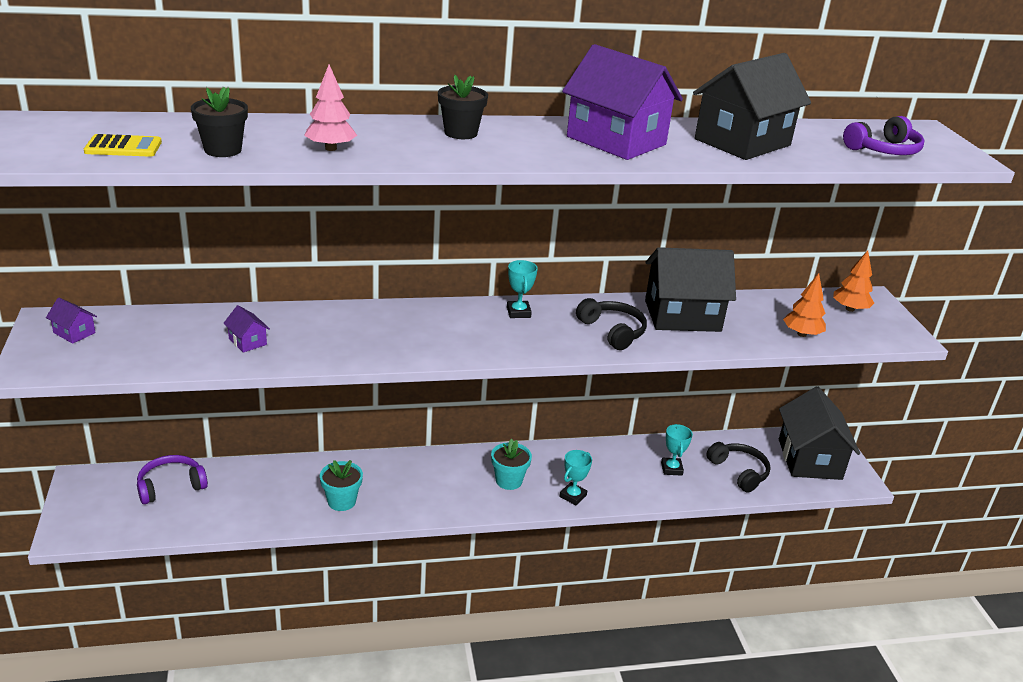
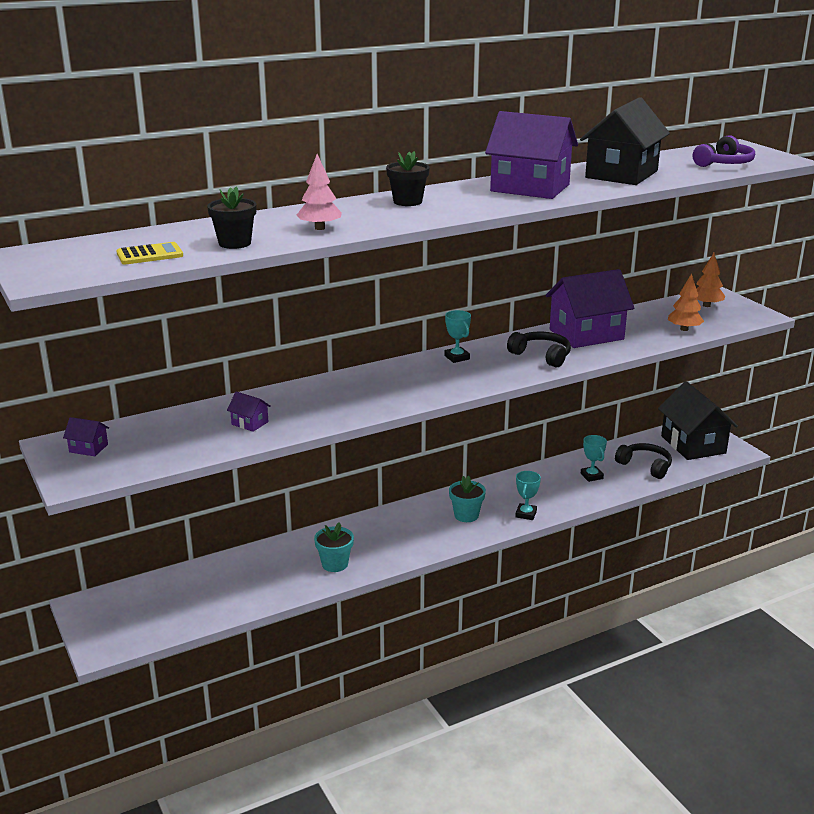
camera: 15 degrees left, 5 degrees down
purple headphones [137,455,208,504] -> none
black house [645,247,736,332] -> purple house [545,269,634,348]

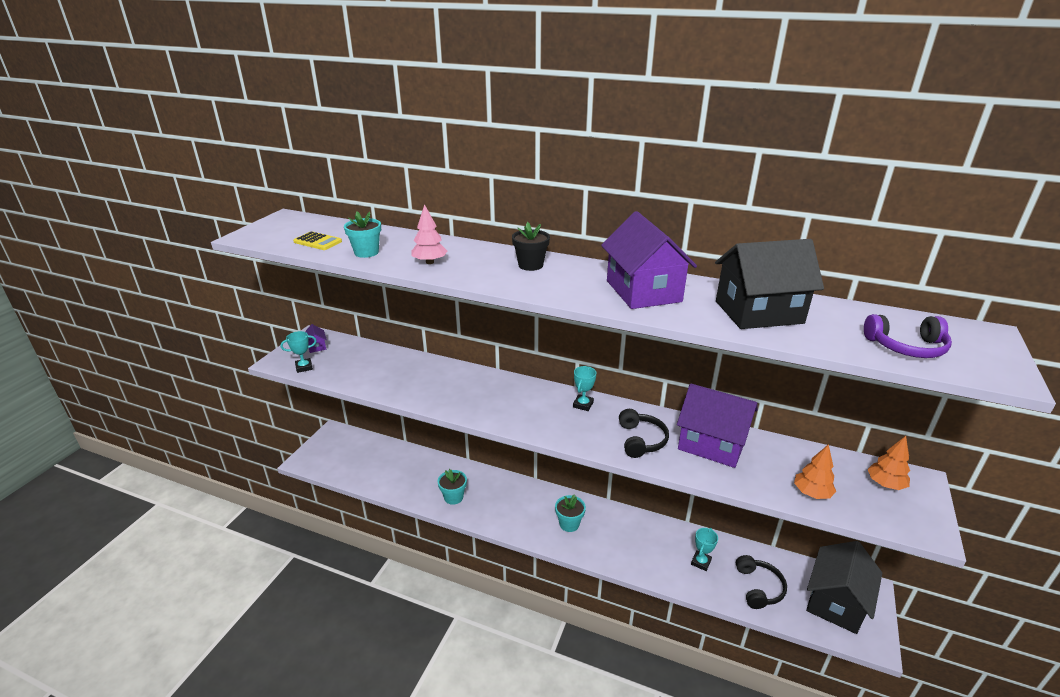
camera: 50 degrees right, 5 degrees up
black flower pot [207,187,257,249] -> turquoise flower pot [344,211,381,258]
purple house [227,391,271,432] -> none
turquoise trophy [515,471,541,520] -> turquoise trophy moved to [281,331,317,373]

